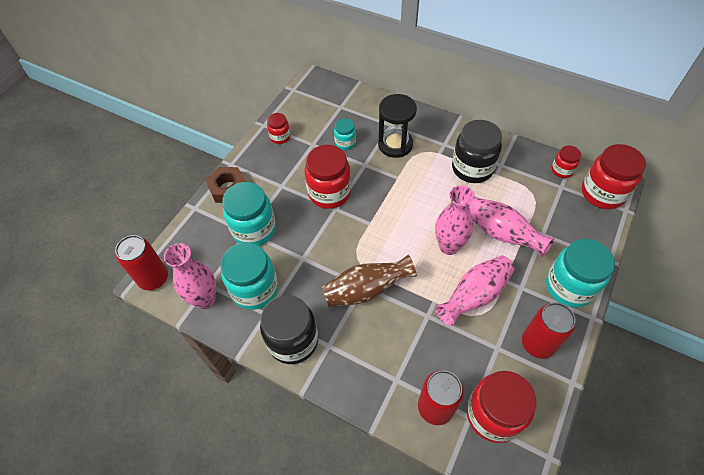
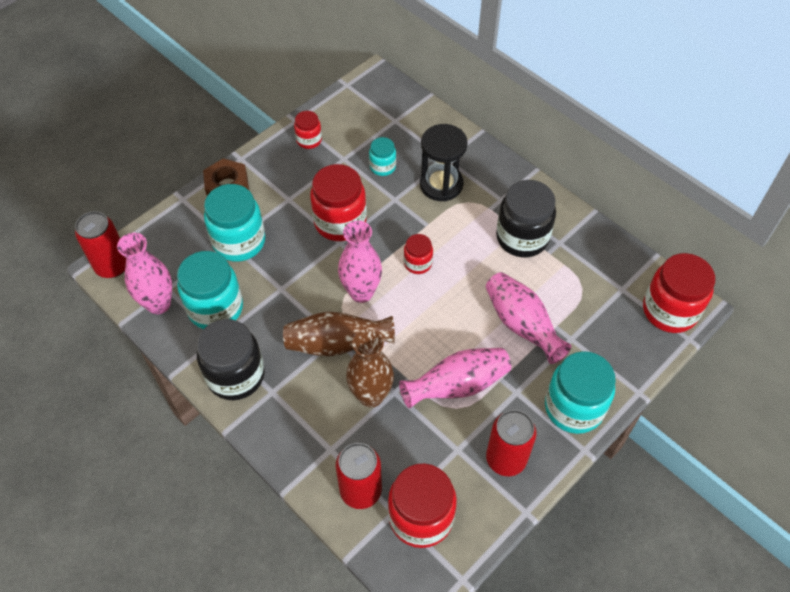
camera: 15 degrees right, 0 degrees up
pink vase [435,185,475,255] -> pink vase moved to [338,221,382,303]
red jar [551,146,581,178] -> red jar moved to [404,234,433,274]
none -> brown vase [346,329,394,408]

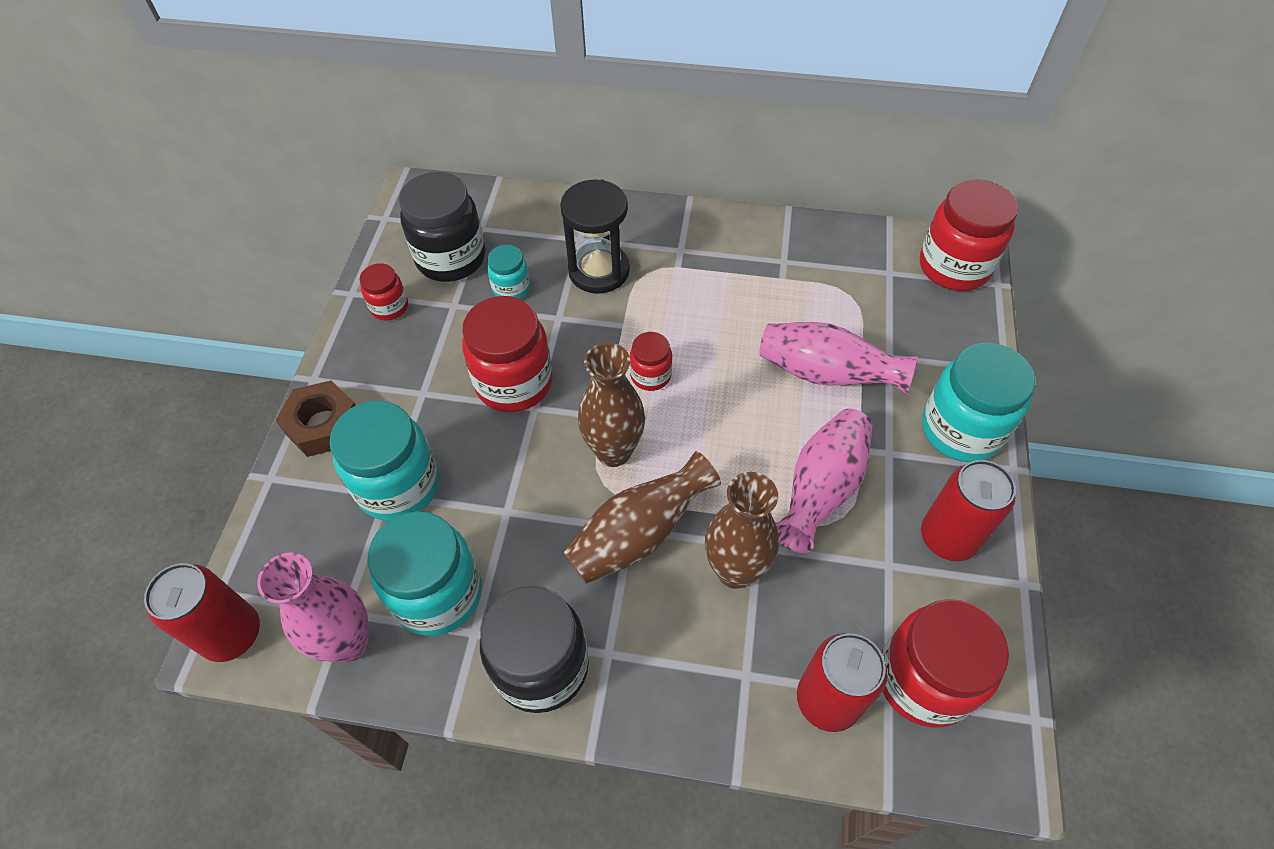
camera: 35 degrees left, 0 degrees up
pink vase [338,221,382,303] -> brown vase [578,343,645,467]
black jar [496,180,556,257] -> black jar moved to [399,172,485,282]

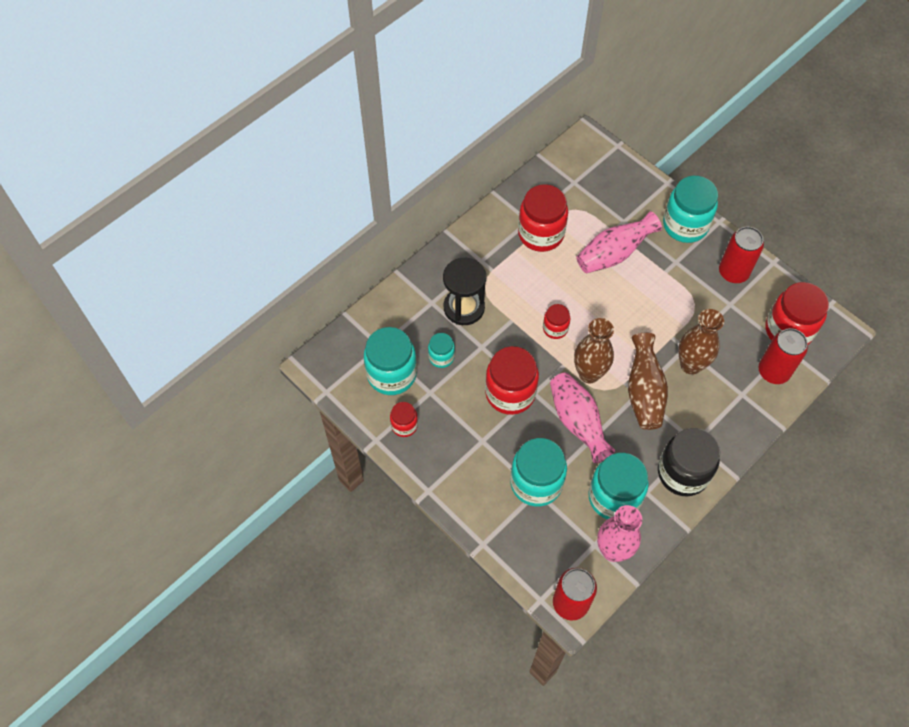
camera: 55 degrees left, 5 degrees up
brown nut [276,381,356,457] -> none
black jar [399,172,485,282] -> turquoise jar [364,327,417,395]
pink vase [776,409,873,553] -> pink vase moved to [550,372,615,463]
red jar [920,179,1018,291] -> red jar moved to [518,184,568,252]

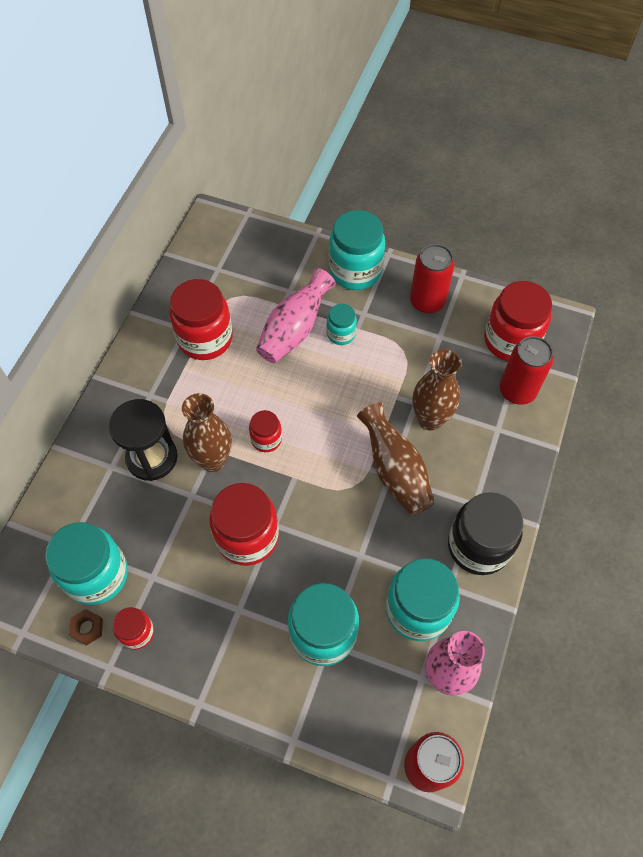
camera: 25 degrees left, 0 degrees up
turquoise jar [428,333,455,368] -> turquoise jar moved to [327,304,357,345]
pink vase [550,372,615,463] -> none
brown vase [574,318,614,383] -> brown vase moved to [182,393,232,472]
none -> brown nut [69,609,103,646]

